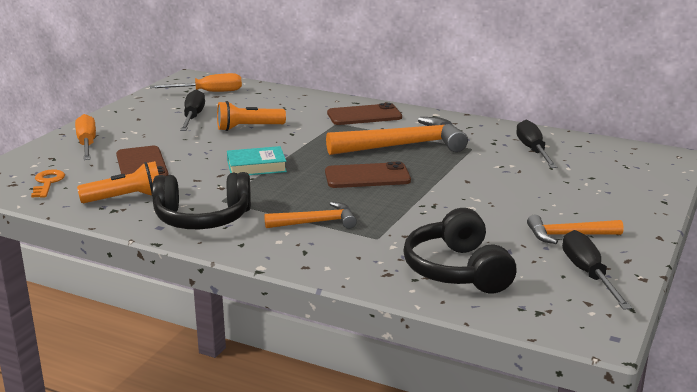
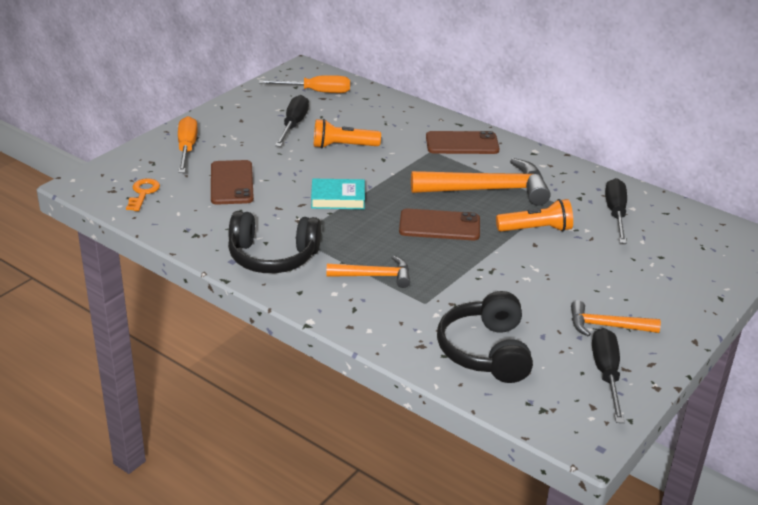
camera: 10 degrees right, 10 degrees up
orange flashlight [77,161,159,203] -> orange flashlight moved to [496,199,573,232]

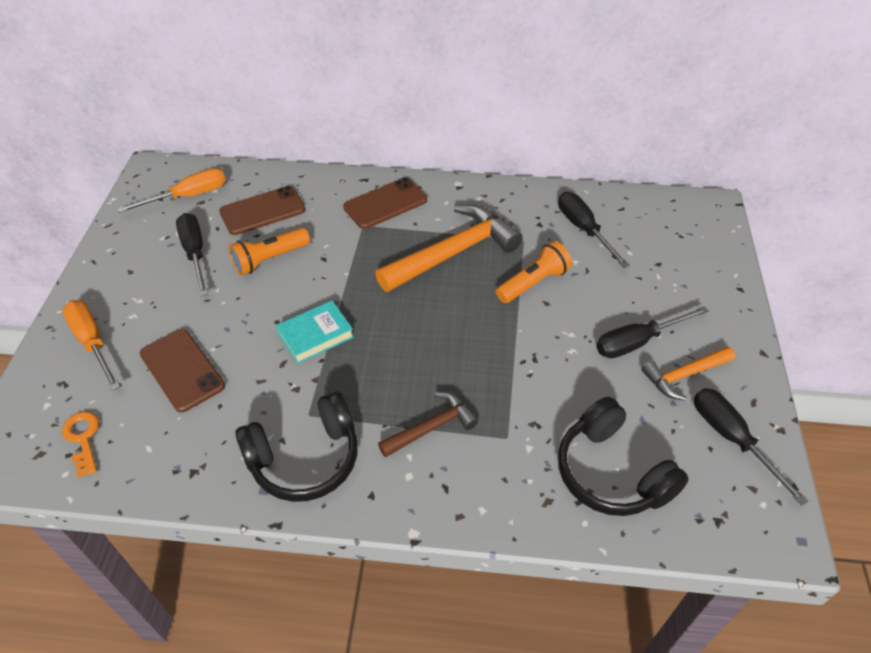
camera: 30 degrees left, 15 degrees up
orange hammer [326,256,410,288] -> brown hammer [378,392,478,458]
brown phone [399,209,480,240] -> brown phone moved to [219,186,306,235]
none -> black screwdriver [596,306,709,358]

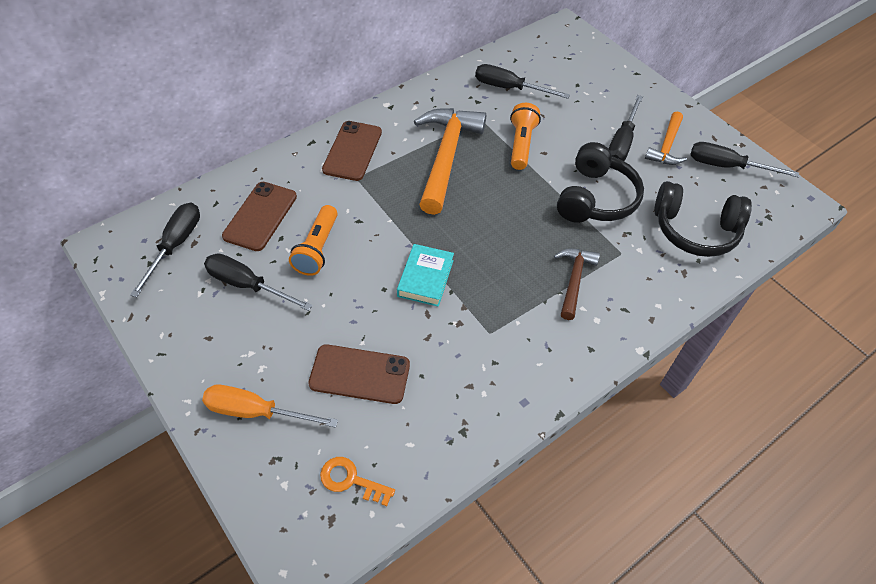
camera: 45 degrees left, 5 degrees up
orange screwdriver [117,168,226,213] -> black screwdriver [130,203,200,297]
black headphones [235,392,358,502] -> black headphones moved to [557,142,644,223]

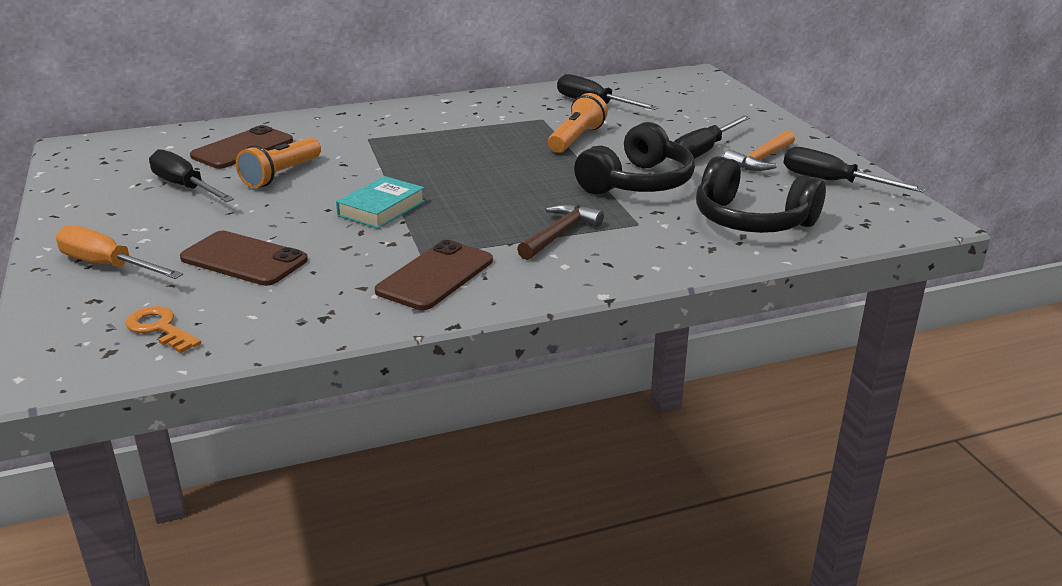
camera: 20 degrees right, 25 degrees down
black screwdriver [130,203,200,297] -> none
brown phone [322,121,382,181] -> brown phone moved to [375,240,493,310]
orange hammer [414,108,486,215] -> none

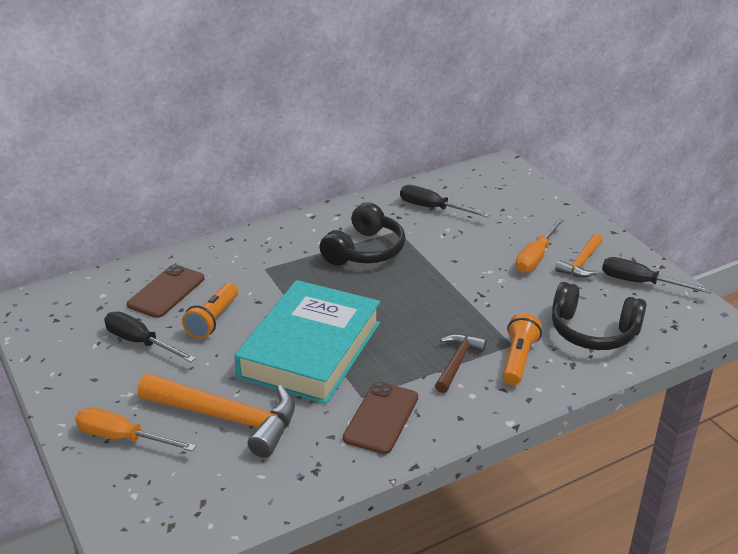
camera: 10 degrees left, 5 degrees up
orange key [125,306,201,353] -> none
brown phone [180,231,308,286] -> orange hammer [137,373,295,458]
turquoise book [336,176,425,229] -> turquoise book [234,280,380,404], size x2.31
orange flashlight [548,93,608,153] -> orange flashlight moved to [503,313,542,385]
black headphones [574,122,695,195] -> black headphones moved to [320,202,405,265]
black screwdriver [674,115,751,159] -> orange screwdriver [515,218,564,273]

